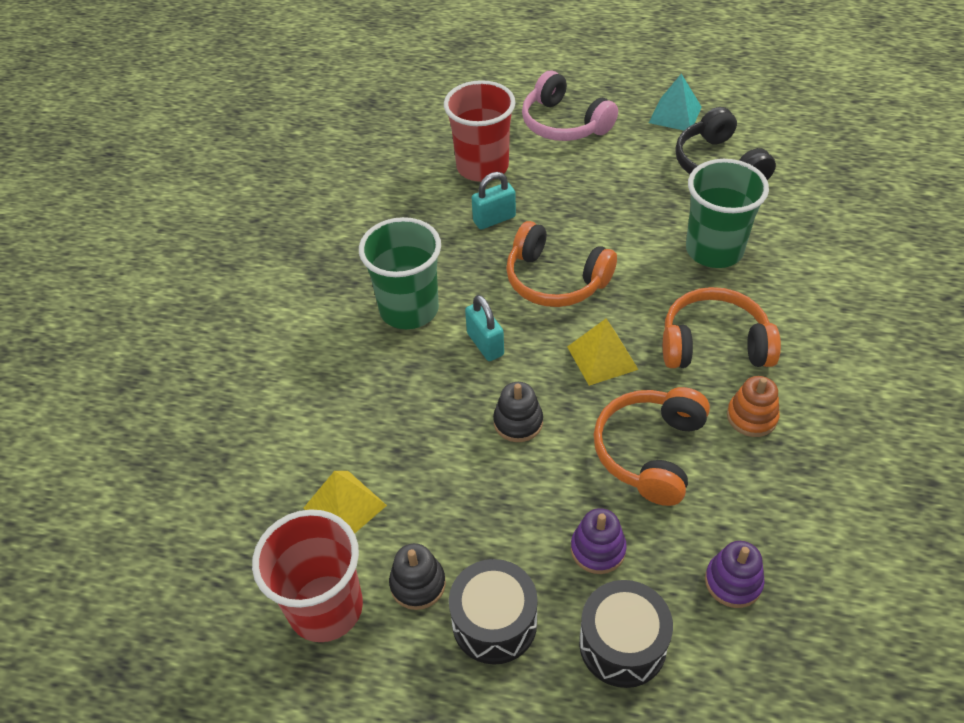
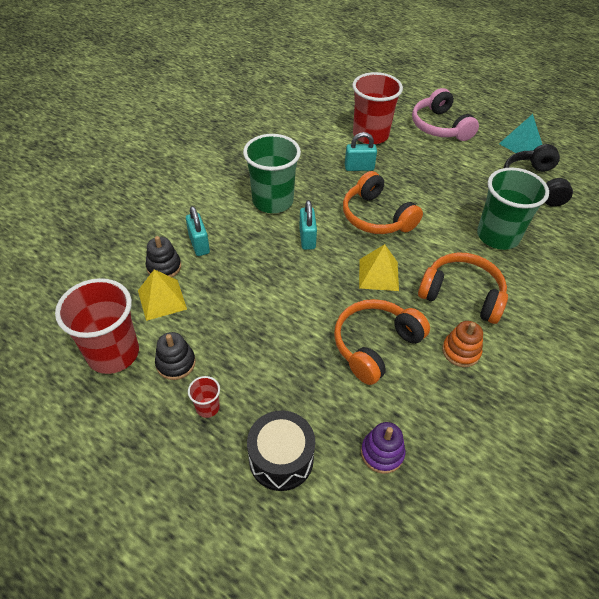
camera: 20 degrees right, 0 degrees up
black drum [449,559,538,665] -> red cup [188,376,220,418]
black stacking toy [493,382,543,442] -> black stacking toy moved to [146,236,181,277]
purple stacking toy [571,508,627,574] -> none
none -> turquoise padlock [186,206,210,256]

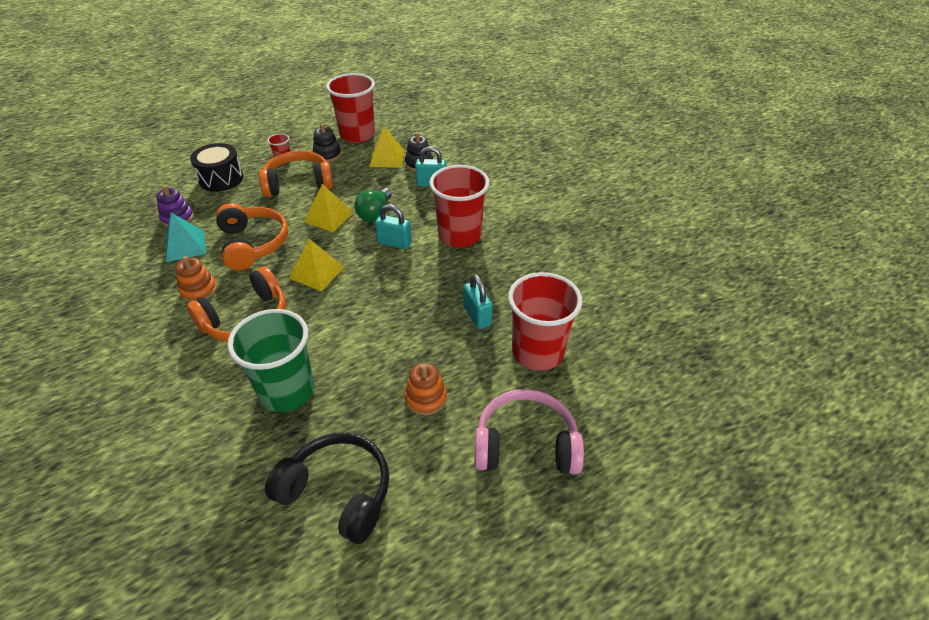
camera: 115 degrees right, 5 degrees down
green cup [243,134,301,213] -> red cup [429,165,490,248]
orange headphones [343,171,423,234] -> orange headphones moved to [259,151,333,197]
turquoise padlock [345,132,377,171] -> turquoise padlock turned 45 degrees counterclockwise [463,274,493,329]
turquoise pyramid [499,114,542,153] -> turquoise pyramid moved to [166,213,206,262]
none -> yellow pyramid [304,184,354,232]
none -> green light bulb [354,188,392,222]
none -> orange stacking toy [404,363,447,415]

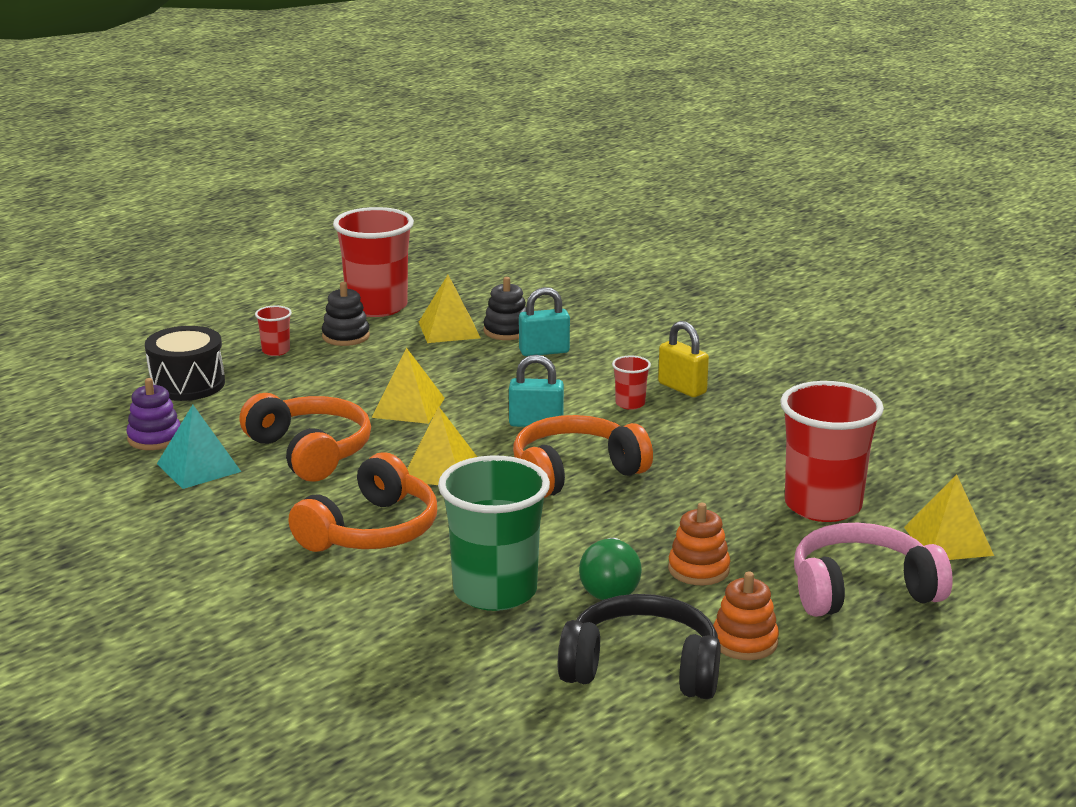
camera: 15 degrees left, 20 degrees down
orange stacking toy [176,256,217,302] -> orange stacking toy moved to [713,572,779,660]
orange headphones [259,151,333,197] -> orange headphones moved to [513,415,653,498]
green light bulb [354,188,392,222] -> green light bulb moved to [579,538,642,600]
red cup [429,165,490,248] -> red cup [612,356,651,410], size x0.43
turquoise padlock [463,274,493,329] -> none
none -> yellow padlock [658,321,709,397]
none -> yellow pyramid [904,474,994,560]

